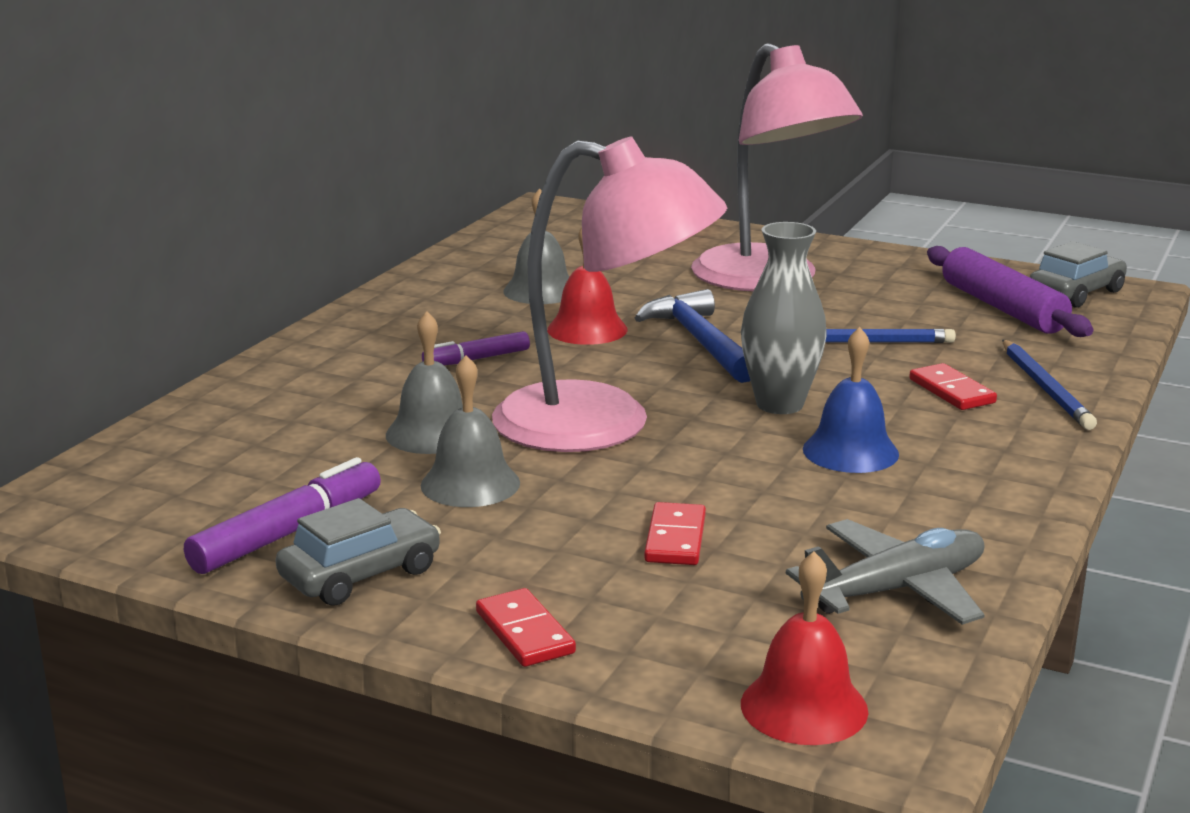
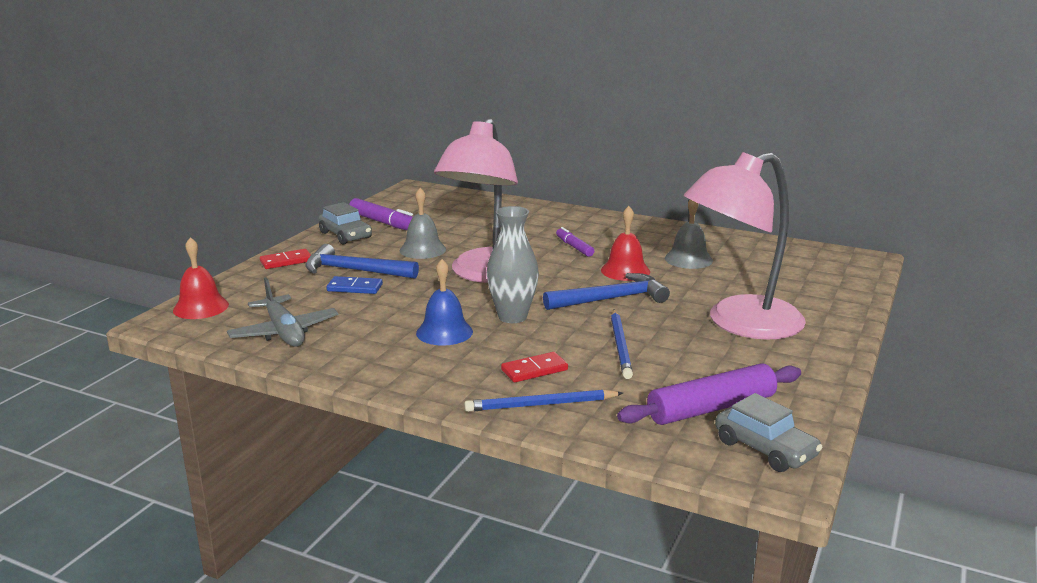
camera: 90 degrees right, 0 degrees up
grey bell [386,311,463,454] -> none
red domino [644,502,706,565] -> blue domino [326,276,383,294]
none -> blue hammer [305,244,419,279]

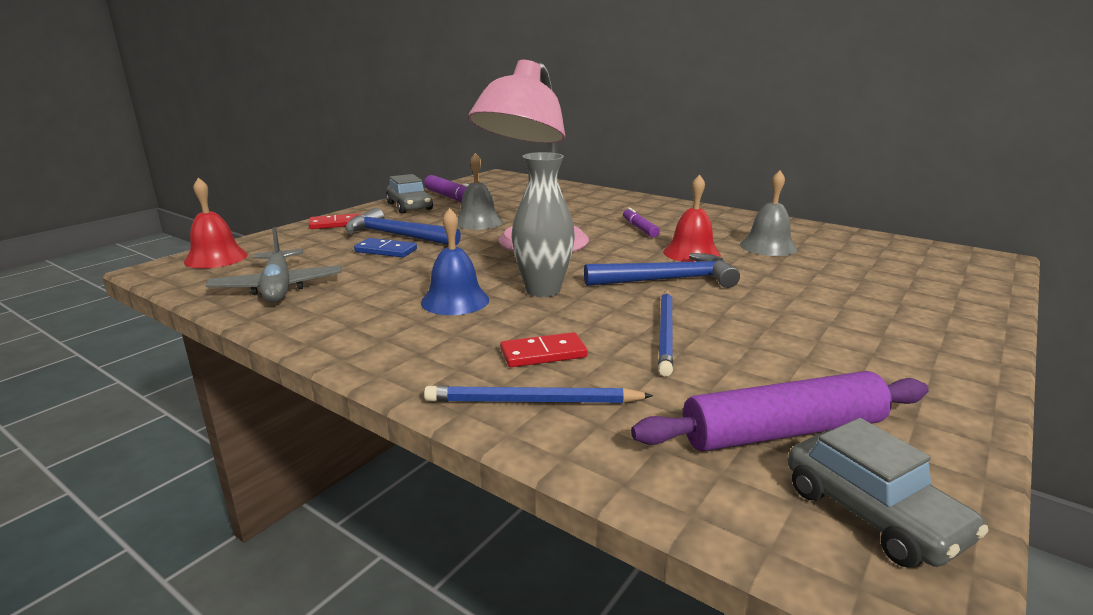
camera: 10 degrees right, 0 degrees up
pink lamp [683,152,806,340] -> none

